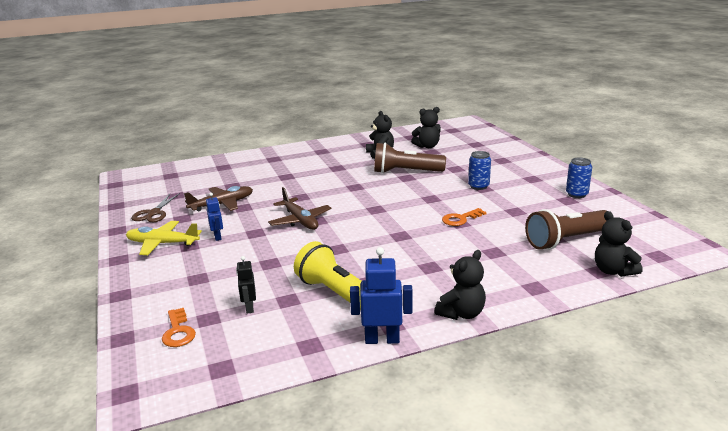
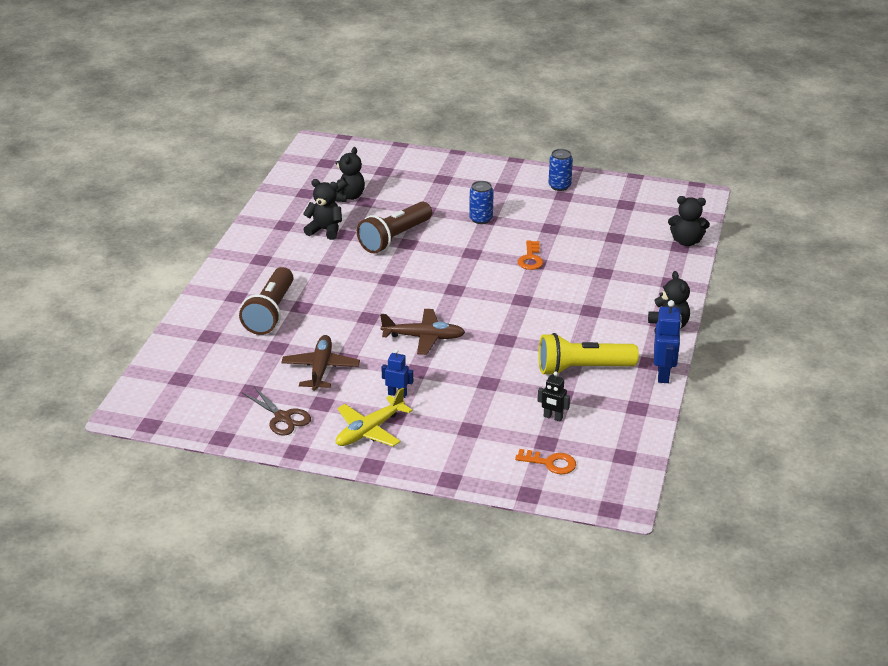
camera: 55 degrees left, 10 degrees up
blue robot [350,247,412,344] -> blue robot turned 150 degrees clockwise [654,300,682,383]
brown flashlight [525,209,606,250] -> brown flashlight moved to [239,267,294,335]

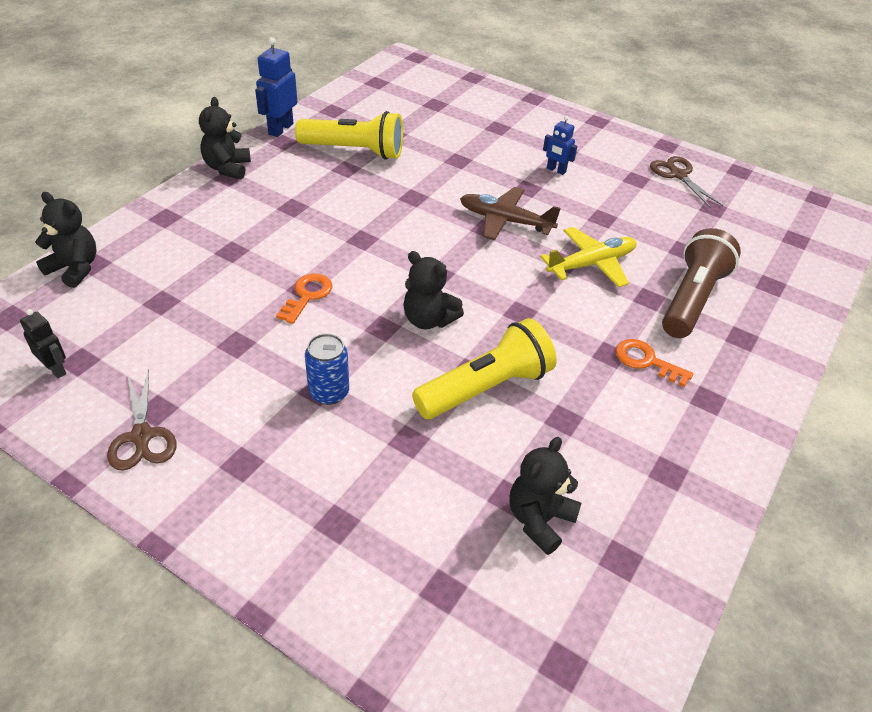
camera: 165 degrees left, 10 degrees up
brown plane [281,335,360,391] -> none
black teddy bear [303,179,342,240] -> black teddy bear moved to [403,251,464,329]
yellow plane [336,388,413,447] -> yellow plane moved to [540,227,637,288]
brown flashlight [357,202,432,253] -> yellow flashlight [412,318,557,419]
orange key [515,449,576,474] -> orange key moved to [616,339,693,387]
black robot [538,372,570,422] -> black robot moved to [20,309,66,379]
blue can [549,149,573,191] -> brown scissors [107,369,177,471]

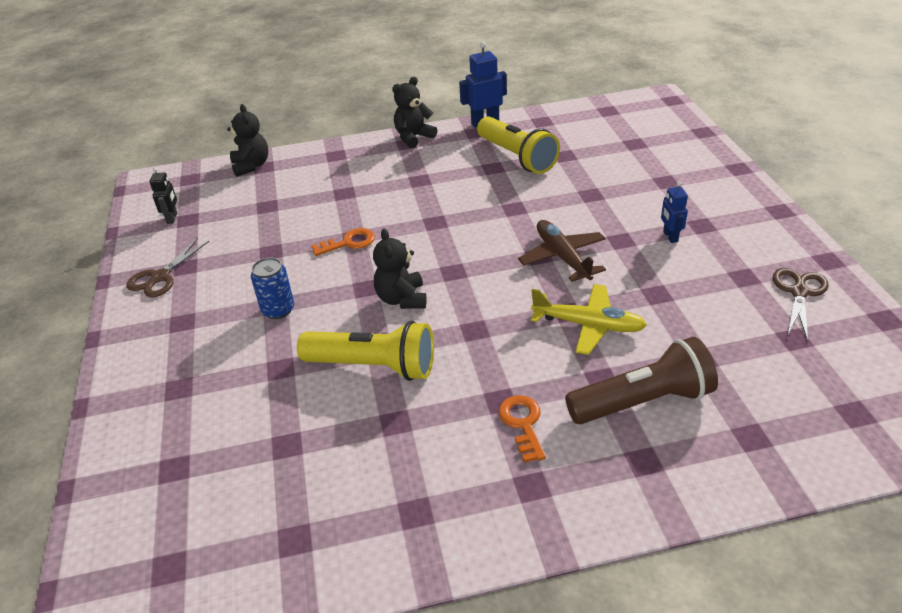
camera: 50 degrees right, 5 degrees down
black teddy bear [509,437,581,555] -> none

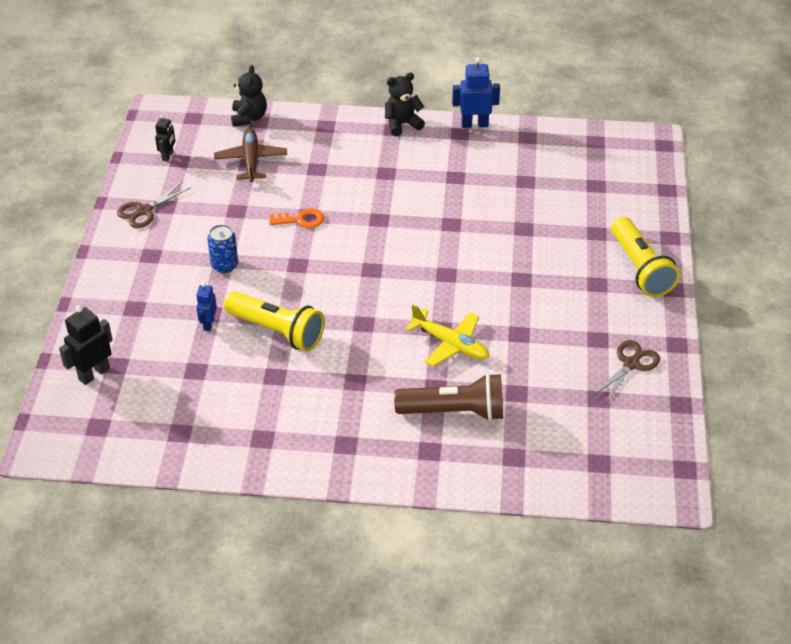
camera: 15 degrees right, 5 degrees up
black teddy bear [373,228,426,309] -> none
yellow flashlight [477,116,560,174] -> yellow flashlight moved to [611,217,680,297]
orange key [499,395,546,463] -> none
brown plane [518,220,606,282] -> brown plane moved to [214,128,287,182]
blue robot [661,181,688,243] -> blue robot moved to [196,283,217,331]
none -> black robot [59,305,113,385]

